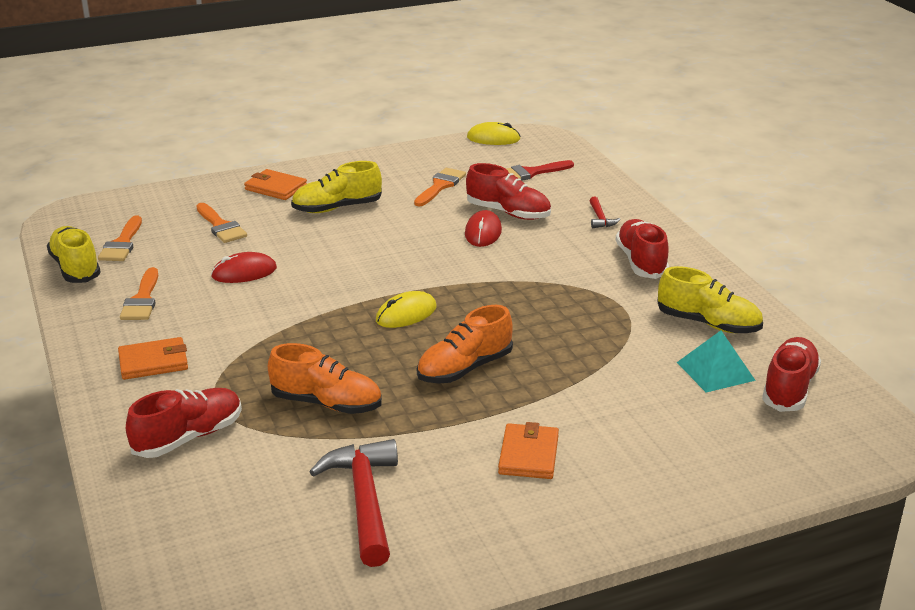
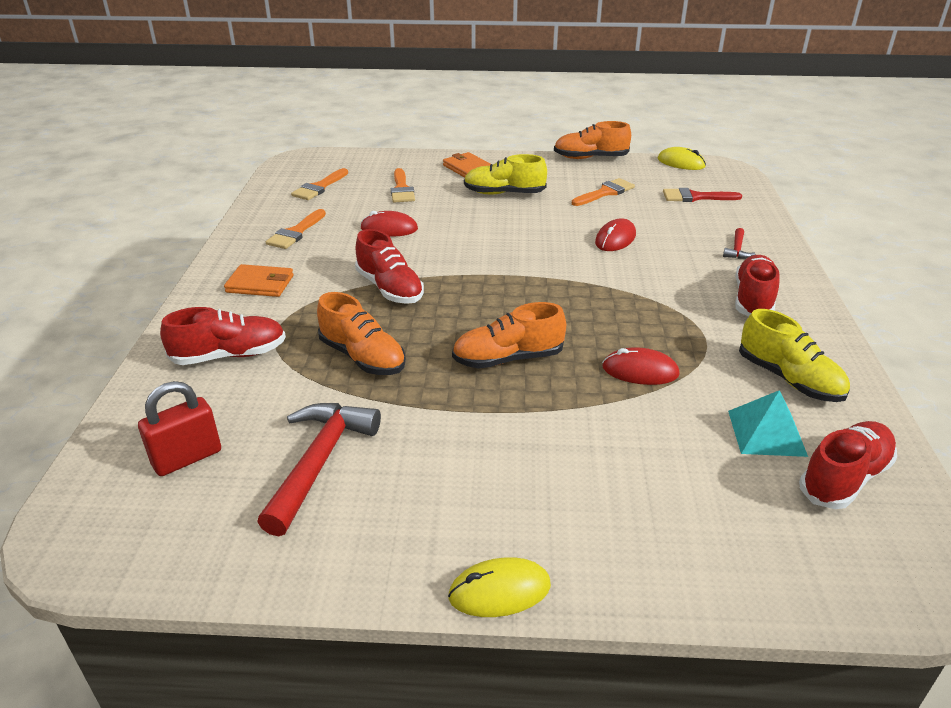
camera: 25 degrees right, 5 degrees up
yellow shoe [47,226,101,283] -> none
yellow mouse [376,291,437,328] -> yellow mouse moved to [448,557,551,617]
red shoe [466,163,551,220] -> red shoe moved to [355,229,424,304]
orange wallet [498,422,559,479] -> none
none -> red padlock [138,381,221,476]
none -> orange shoe [554,121,631,159]
none -> red mouse [602,347,680,385]

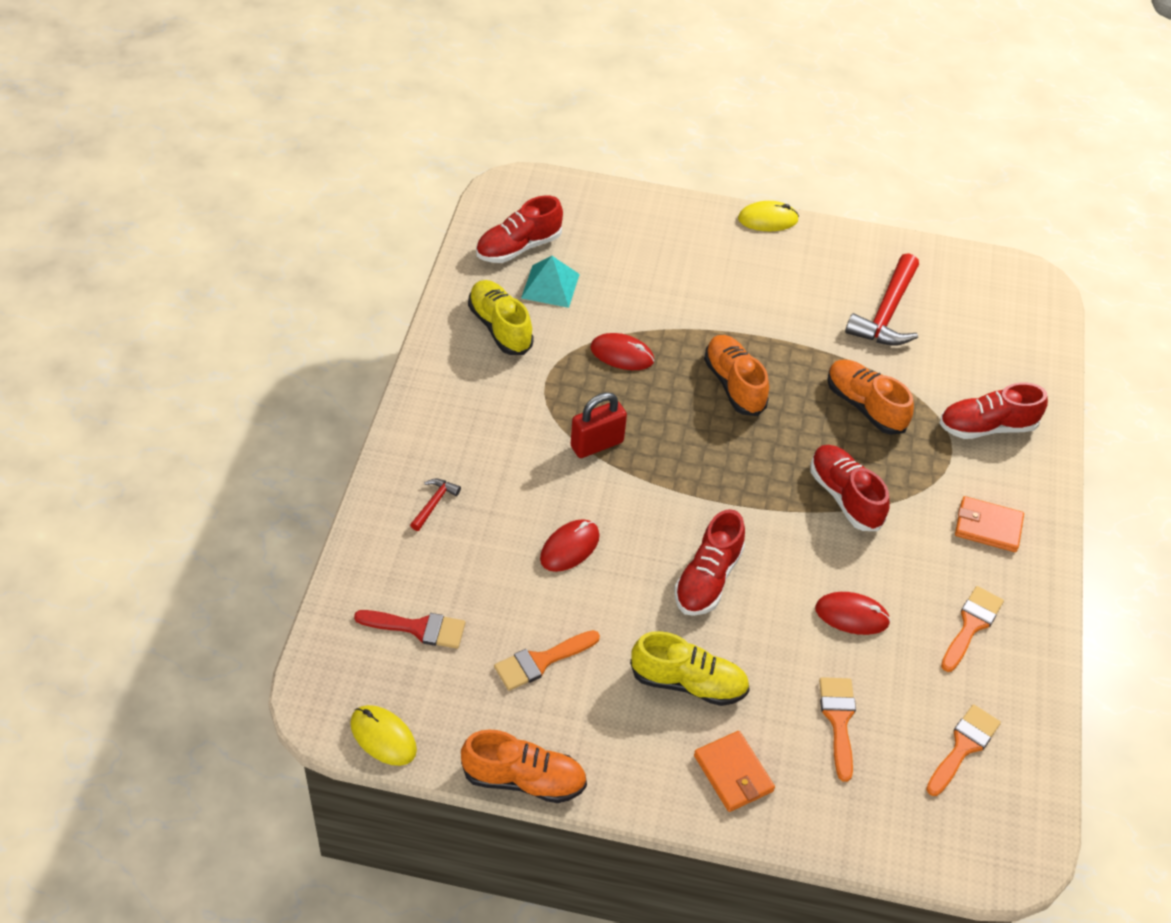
camera: 175 degrees left, 15 degrees up
red padlock [138,381,221,476] -> red padlock moved to [571,392,627,458]
orange shoe [452,302,566,369] -> orange shoe turned 105 degrees counterclockwise [704,335,769,416]
red shoe [735,255,779,316] -> red shoe moved to [674,509,745,616]

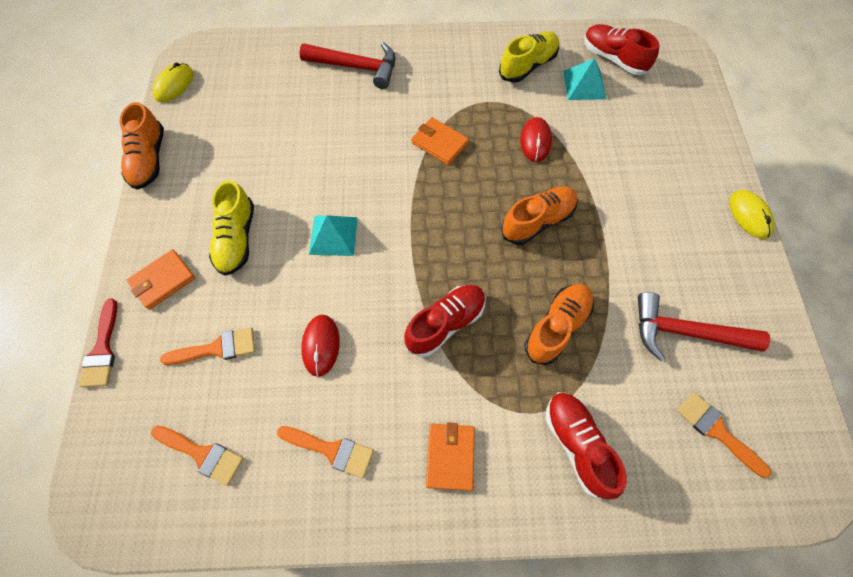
camera: 80 degrees right, 15 degrees up
red brush [354,610,465,649] -> red brush moved to [79,298,117,387]
red hammer [410,479,461,531] -> red hammer [299,42,395,89], size x2.14
orange brush [494,630,600,691] -> orange brush moved to [677,392,771,478]
red mouse [540,519,600,572] -> none
red padlock [571,392,627,458] -> orange wallet [411,117,469,165]
red shoe [674,509,745,616] -> turquoise pyramid [309,215,358,256]

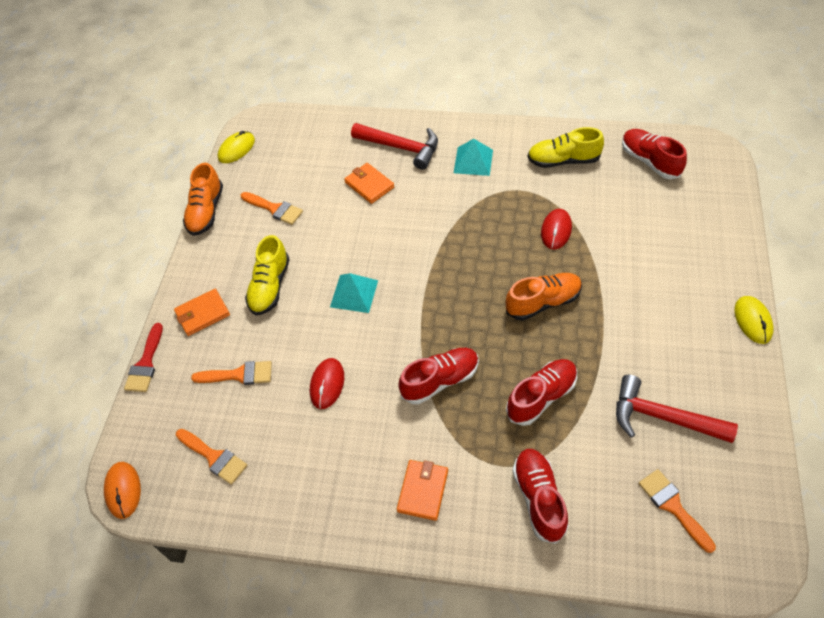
camera: 15 degrees right, 10 degrees down
orange brush [277,426,374,478] -> orange brush moved to [241,192,303,225]
orange wallet [411,117,469,165] -> orange wallet moved to [344,163,394,204]
yellow shoe [499,31,559,83] -> yellow shoe turned 150 degrees counterclockwise [527,127,604,168]
orange shoe [525,284,594,365] -> red shoe [506,359,577,426]
turquoise pyramid [563,58,607,100] -> turquoise pyramid moved to [454,139,493,176]
none -> orange mouse [104,462,141,519]

